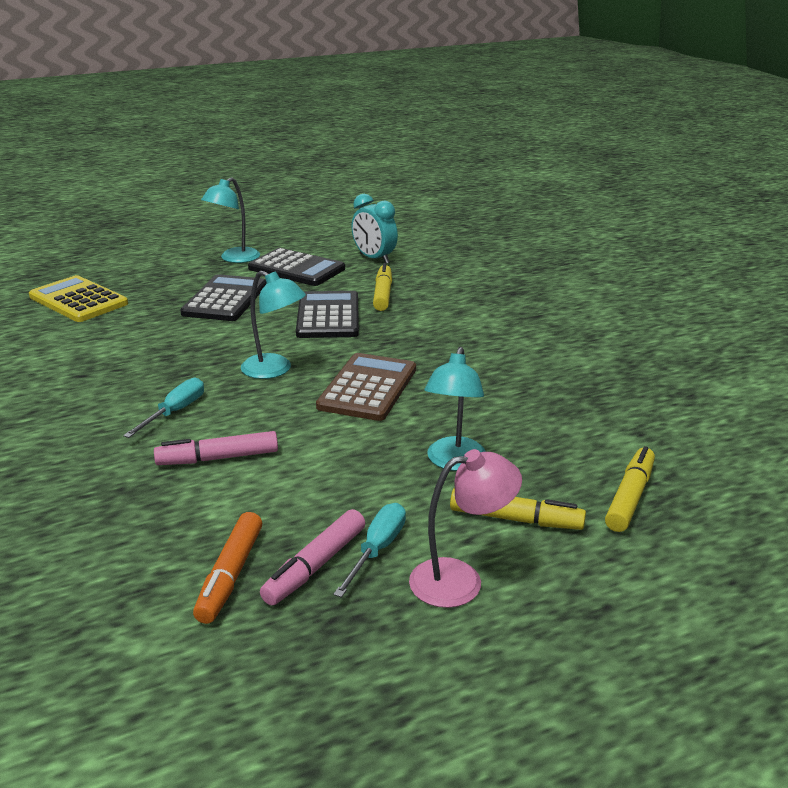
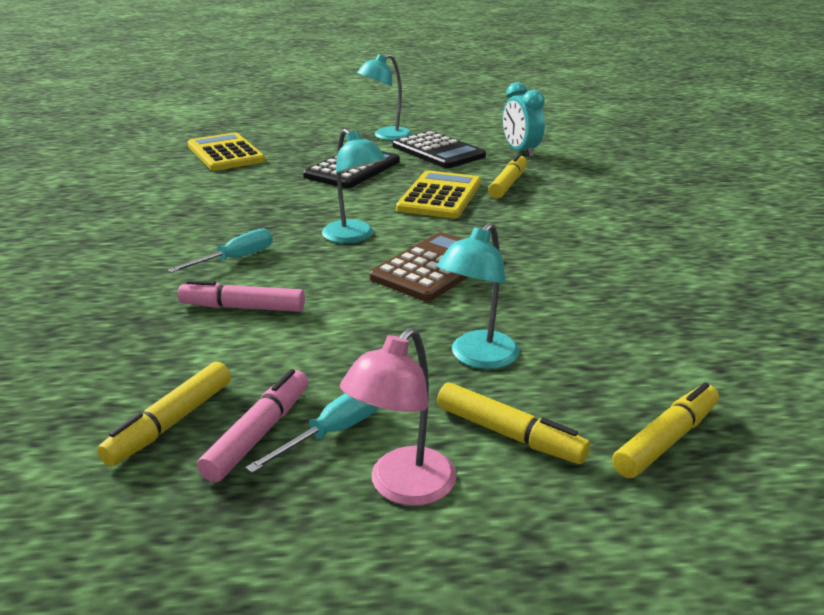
camera: 20 degrees right, 0 degrees up
orange marker [193,512,262,624] -> yellow marker [97,362,231,466]
pink marker [260,509,365,606] -> pink marker turned 150 degrees clockwise [197,369,308,483]
black calculator [296,291,359,338] -> yellow calculator [396,170,481,219]
pink lamp [409,449,522,608] -> pink lamp turned 120 degrees clockwise [340,328,457,506]

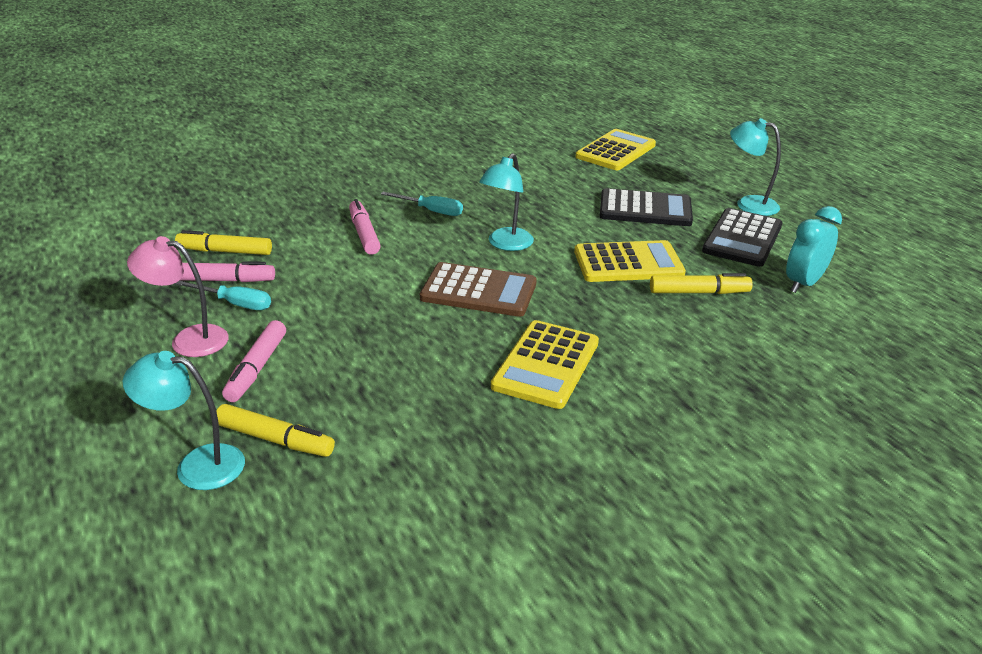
camera: 65 degrees right, 5 degrees up
turquoise lamp [437,222,520,369] -> turquoise lamp moved to [122,351,245,490]
yellow marker [437,383,590,464] -> pink marker [222,320,286,402]
none -> yellow calculator [491,320,599,409]

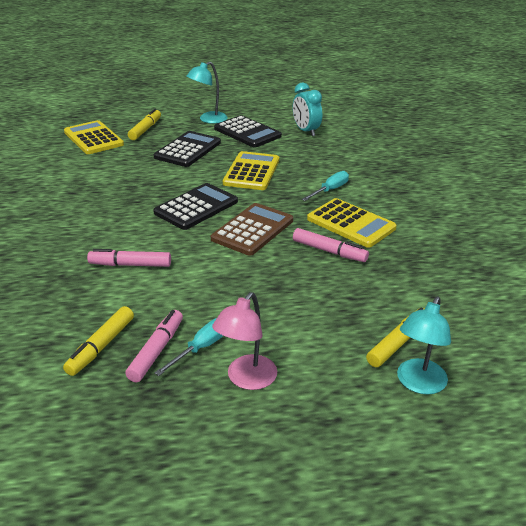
camera: 70 degrees left, 0 degrees up
pink marker [222,320,286,402] -> pink marker moved to [293,228,369,262]
turquoise screwdriver [381,192,463,216] -> turquoise screwdriver moved to [302,171,349,201]
turquoise lamp [479,153,534,251] -> black calculator [153,183,238,230]
yellow marker [650,273,753,294] -> yellow marker moved to [128,109,161,140]

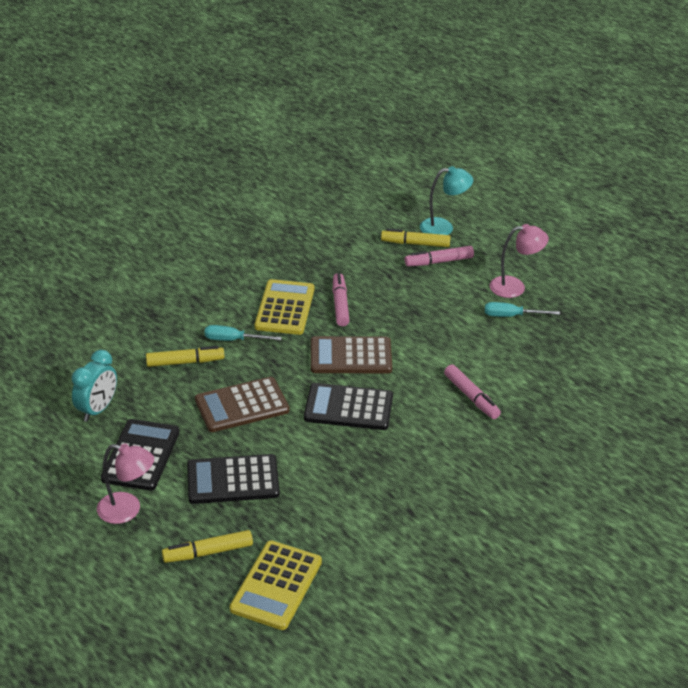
camera: 125 degrees left, 5 degrees up
yellow marker [63,306,134,376] -> yellow marker moved to [146,346,224,367]
pink marker [125,310,183,382] -> pink marker moved to [405,246,474,266]
turquoise lamp [186,62,227,124] -> pink lamp [97,443,154,524]
yellow calculator [223,151,279,190] -> brown calculator [195,377,290,432]

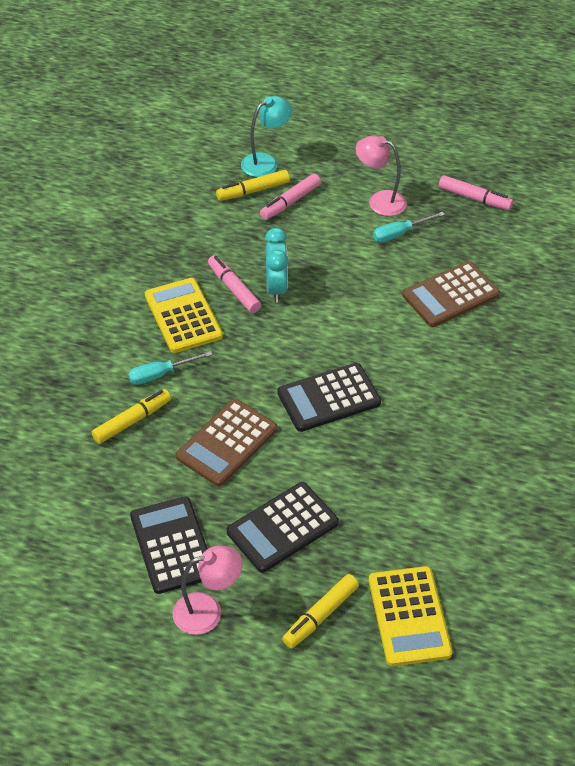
camera: 30 degrees left, 10 degrees up
turquoise clock [72,350,117,422] -> turquoise clock moved to [265,228,288,302]
brown calculator [311,336,392,373] -> brown calculator moved to [402,261,500,327]
pink marker [444,364,501,419] -> pink marker moved to [439,175,513,210]
pink lamp [489,224,549,298] -> pink lamp turned 120 degrees counterclockwise [356,135,407,216]

